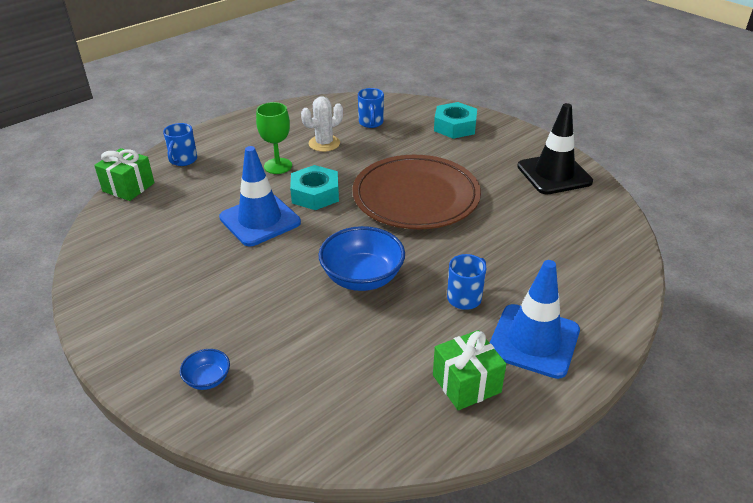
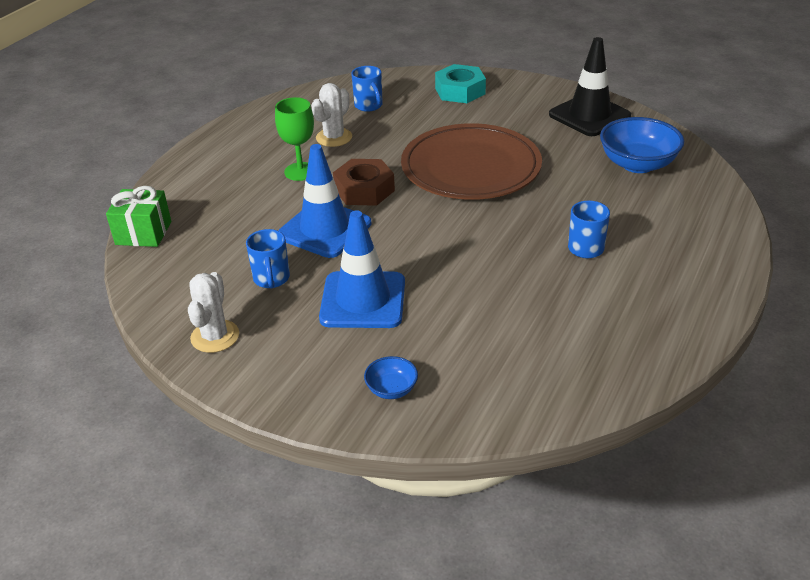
camera: 20 degrees left, 0 degrees up
blue mug [163,123,197,166] -> blue mug moved to [246,229,290,289]
turquoise nut [290,165,339,210] -> brown nut [333,159,395,206]
blue bowl [318,226,405,291] -> blue bowl moved to [600,117,685,173]
green gift [433,330,506,410] -> none
blue traffic cone [490,260,580,379] -> blue traffic cone moved to [319,210,405,328]
none -> white cactus [188,272,239,353]

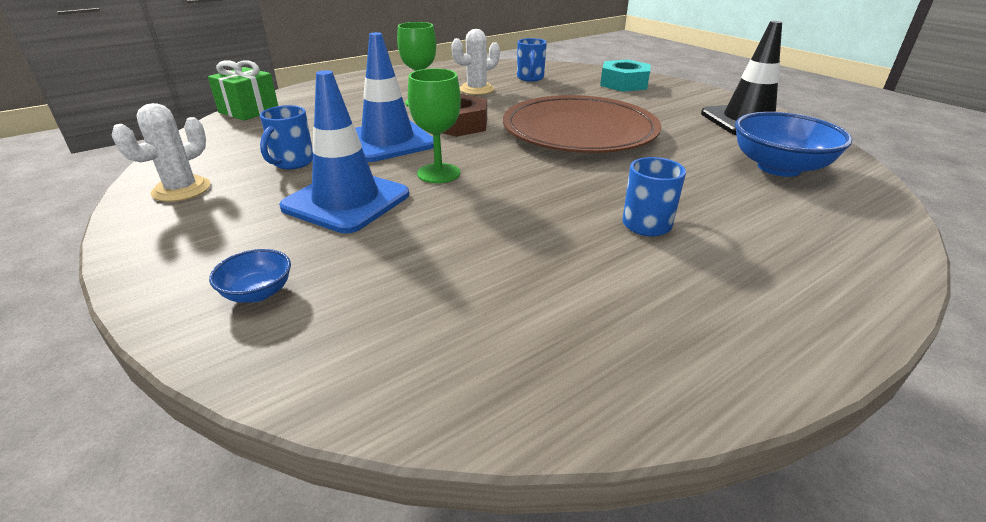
camera: 25 degrees right, 5 degrees down
none -> green goblet [408,68,461,183]

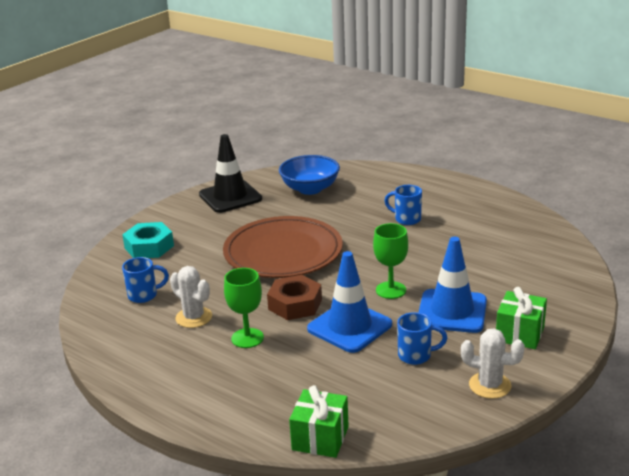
camera: 105 degrees left, 5 degrees down
blue bowl [209,249,291,303] -> none
none -> green gift [496,287,547,349]

